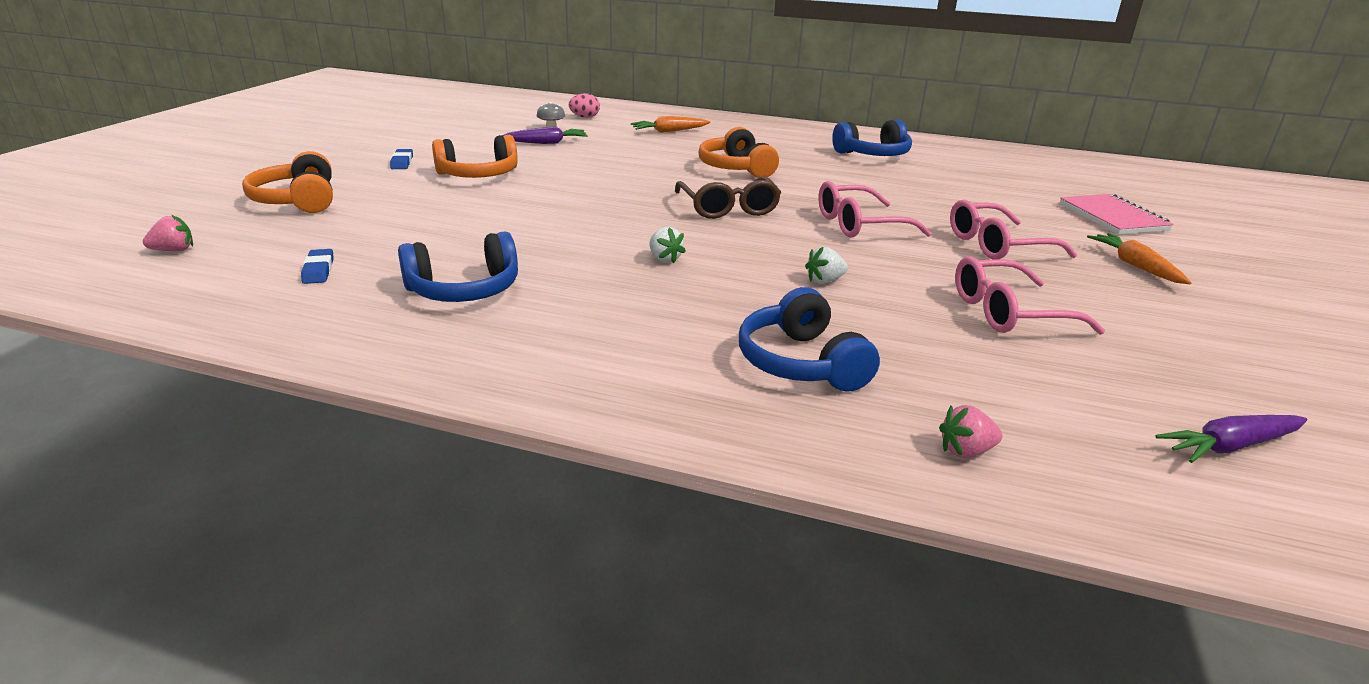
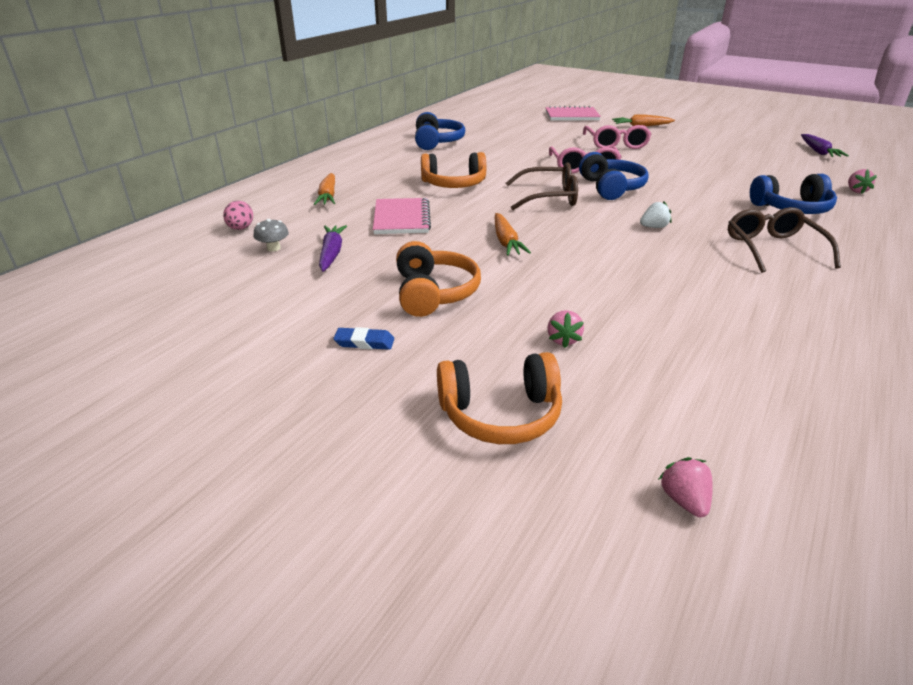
camera: 75 degrees left, 5 degrees up
blue eraser [301,249,334,284] -> none
blue headphones [398,232,518,302] -> blue headphones moved to [579,152,648,200]
white strawberry [805,247,848,284] -> none
pink glasses [955,257,1105,335] -> none
none -> pink notebook [373,198,431,234]
none -> orange carrot [495,213,531,256]
none -> pink strawberry [547,310,584,348]
none -> brown glasses [728,207,841,273]

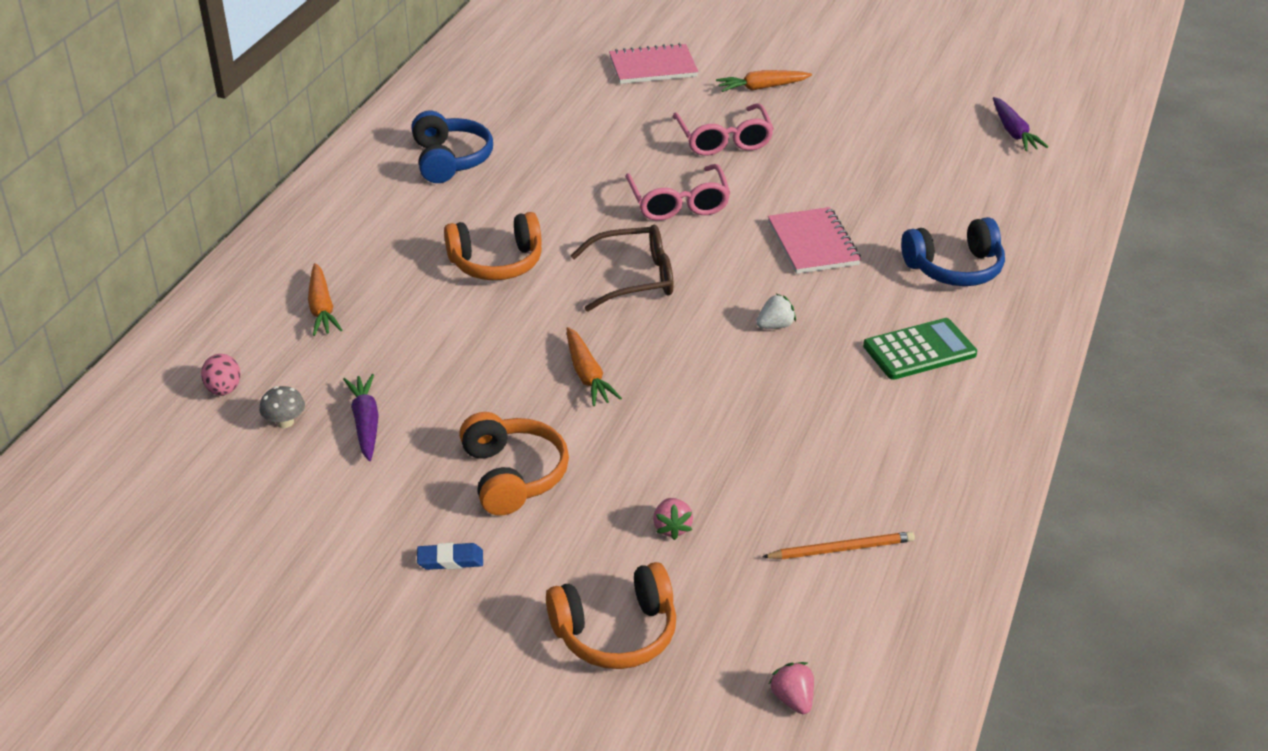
camera: 10 degrees left, 5 degrees up
pink notebook [373,198,431,234] -> pink notebook moved to [768,207,861,274]
blue headphones [579,152,648,200] -> none
brown glasses [728,207,841,273] -> green calculator [863,318,977,380]
pink strawberry [848,169,877,194] -> none
none -> orange pencil [762,532,915,559]

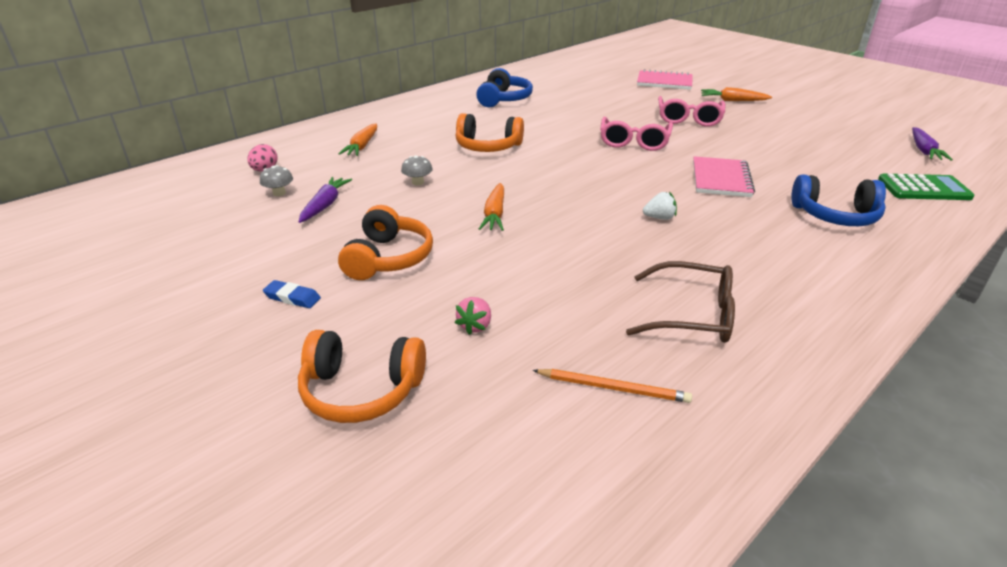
camera: 25 degrees right, 5 degrees down
brown glasses [570,225,674,312] -> brown glasses moved to [626,261,735,343]
pink strawberry [769,662,814,714] -> none
green calculator [863,318,977,380] -> green calculator moved to [878,174,974,200]
none -> grey mushroom [401,156,433,185]

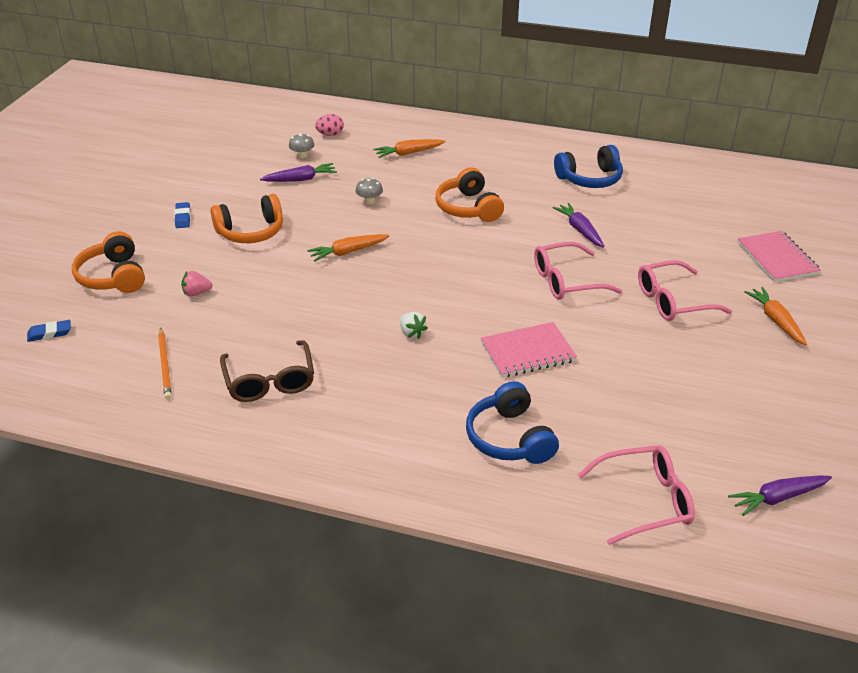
camera: 60 degrees right, 5 degrees up
green calculator [878,174,974,200] -> pink glasses [578,445,695,545]
none -> blue eraser [27,320,71,342]
none -> purple carrot [553,203,605,248]

